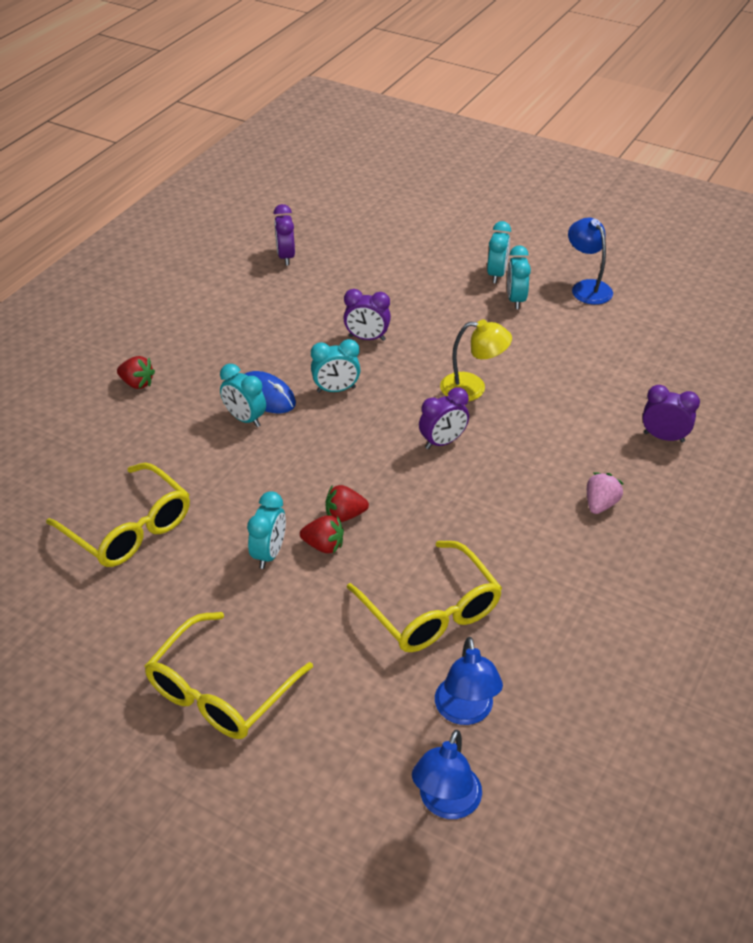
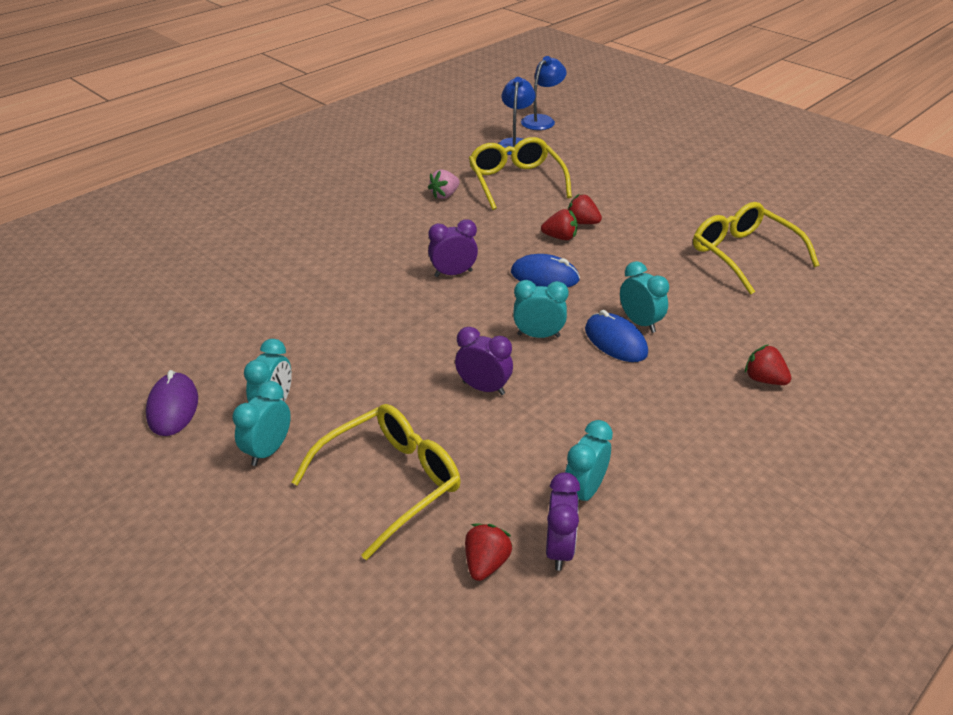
camera: 165 degrees left, 5 degrees down
yellow glasses [144,612,313,739] -> yellow glasses moved to [292,404,460,560]
turquoise clock [247,491,286,569] -> turquoise clock moved to [565,420,613,502]
yellow lamp [440,319,512,401] -> none
blue lamp [568,218,613,305] -> purple mouse [146,370,198,436]
pink strawberry [587,472,624,514] -> pink strawberry moved to [428,169,460,199]
purple clock [642,385,700,443] -> none
none -> red strawberry [465,524,512,581]
none -> blue mouse [511,254,580,287]

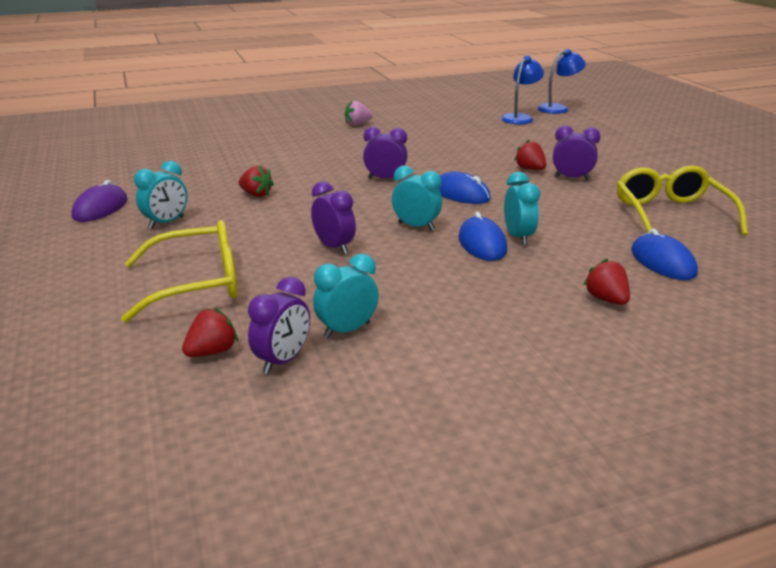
camera: 25 degrees right, 10 degrees down
turquoise clock [232,381,291,466] -> none
pink strawberry [428,169,460,199] -> pink strawberry moved to [345,100,373,126]
yellow glasses [469,137,572,210] -> none
red strawberry [541,209,578,240] -> red strawberry moved to [239,166,274,197]
none -> purple clock [553,125,601,180]
none -> blue mouse [631,229,698,280]

